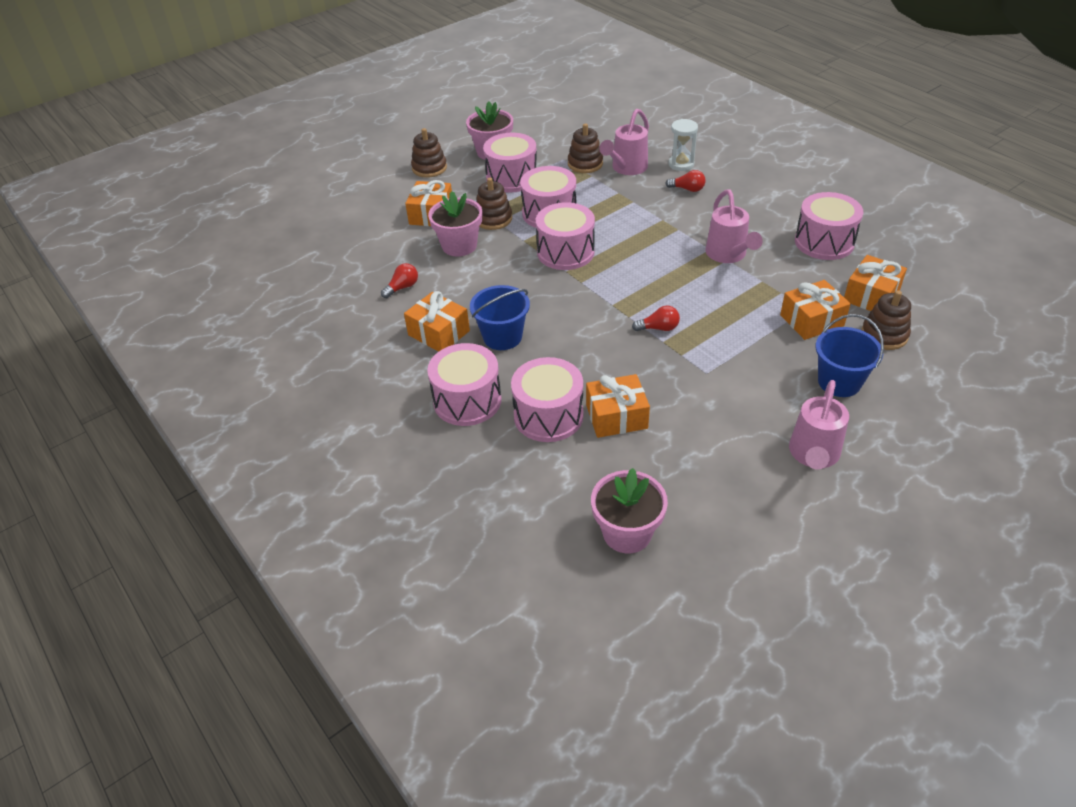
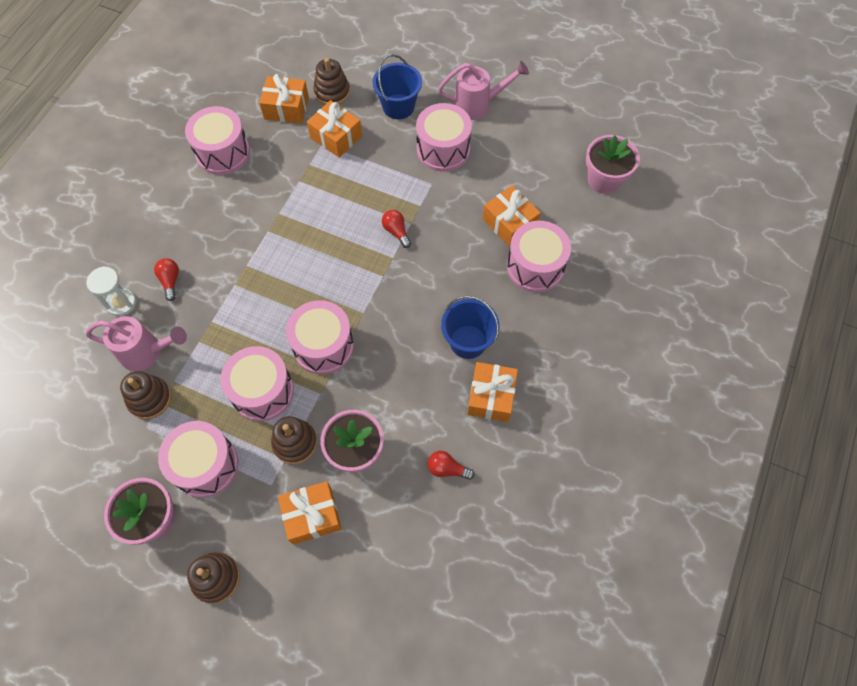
camera: 120 degrees left, 20 degrees up
pink drum [427,343,501,426] -> pink drum moved to [416,103,472,172]
pink watering can [706,190,763,263] -> none

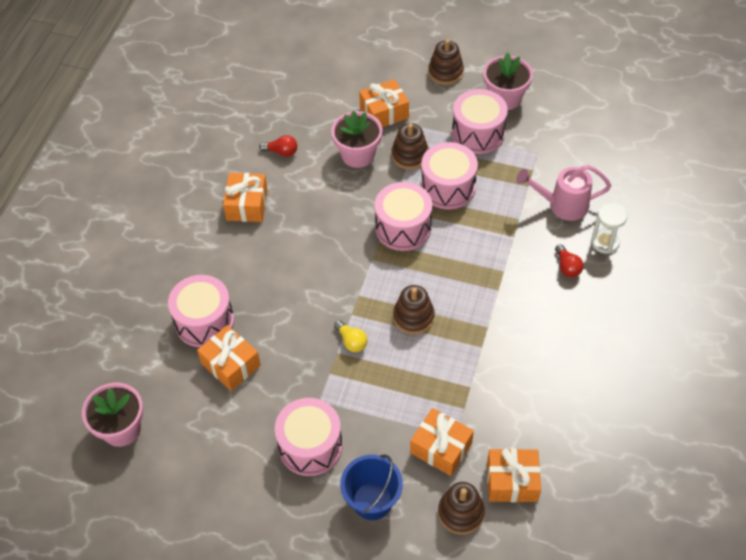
camera: 175 degrees right, 10 degrees down
brown stacking toy [120,371,172,419] -> brown stacking toy moved to [393,285,435,334]
pink drum [185,106,250,175] -> none
red light bulb [382,210,411,248] -> yellow light bulb [334,320,368,352]
pink watering can [438,61,529,120] -> none
blue bucket [441,296,500,359] -> none

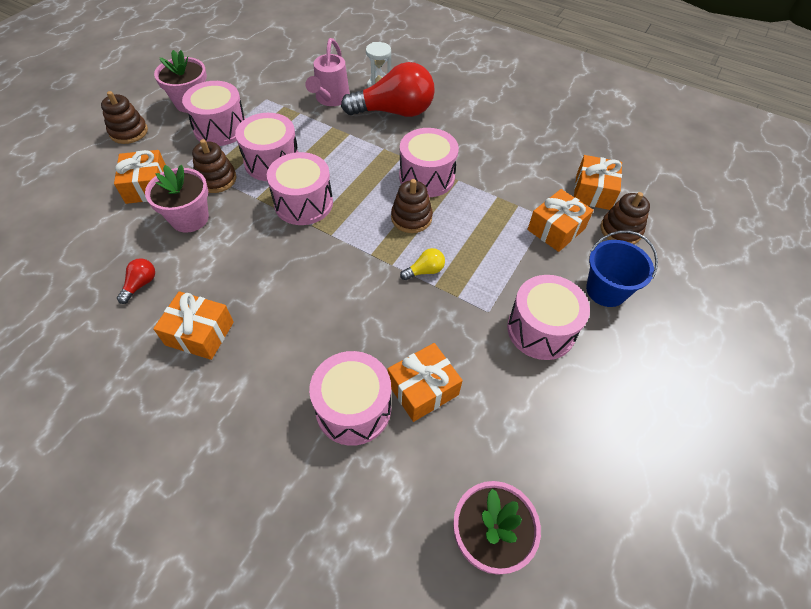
camera: 80 degrees left, 0 degrees up
red light bulb [555,244,584,277] -> red light bulb [341,62,435,117], size x2.45
none -> pink drum [399,128,459,197]

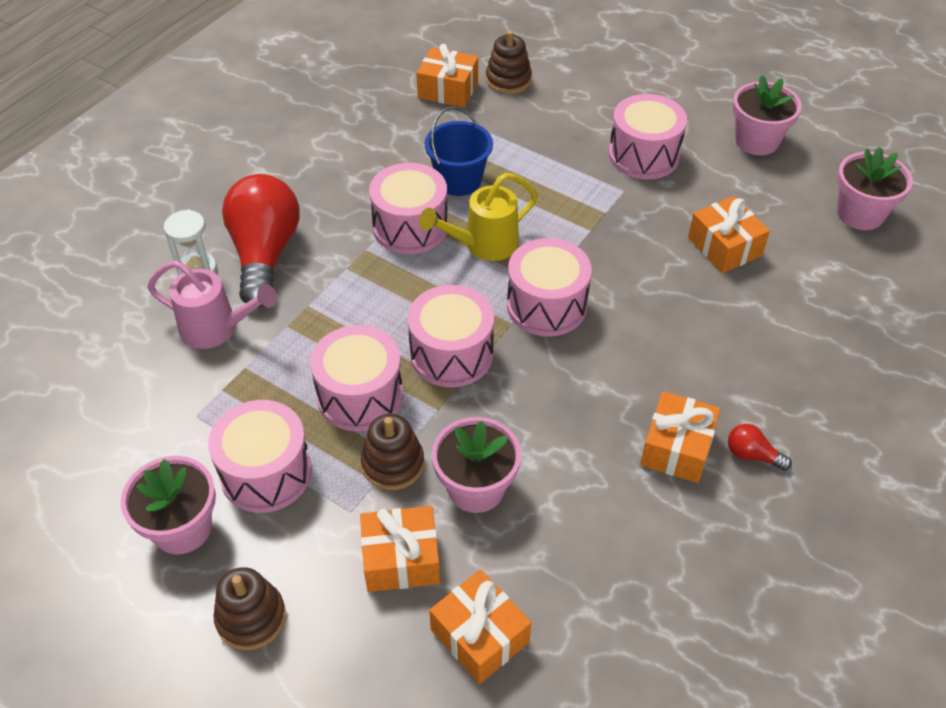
camera: 85 degrees left, 5 degrees down
red light bulb [117,258,155,304] -> red light bulb moved to [728,424,792,471]
pink drum [309,351,391,446] -> pink drum moved to [507,238,592,336]
brown stacking toy [391,179,433,233] -> yellow watering can [419,173,538,261]
yellow light bulb [400,248,445,280] -> none
orange gift [527,189,594,252] -> orange gift moved to [429,569,531,684]
blue bucket [586,231,658,307] -> blue bucket moved to [424,106,493,196]
none -> pink flower pot [733,75,802,156]

